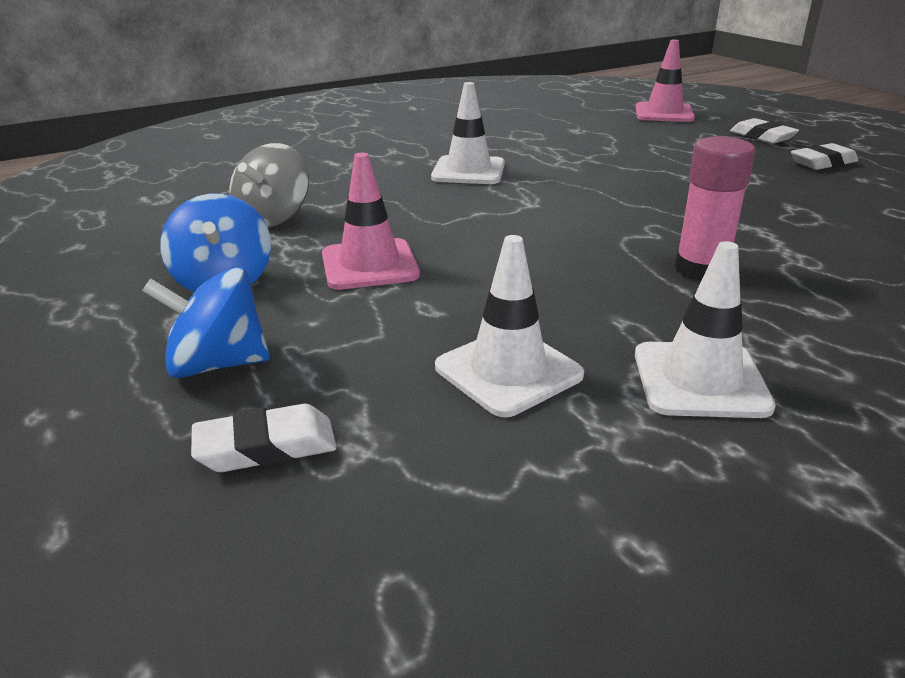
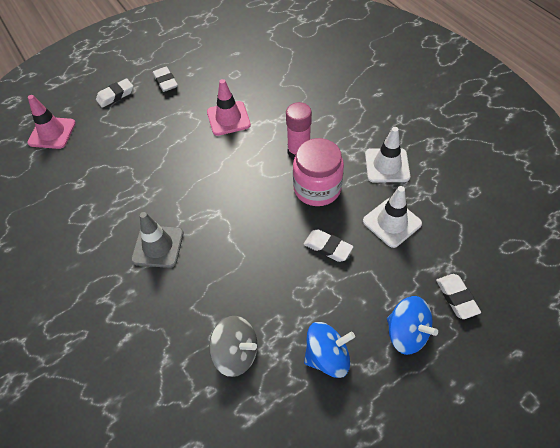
camera: 90 degrees left, 25 degrees up
blue spinning top [142,267,270,378] -> blue spinning top turned 45 degrees counterclockwise [387,296,438,355]
pink traffic cone [322,153,420,290] -> pink traffic cone moved to [207,79,251,136]
white traffic cone [431,82,505,184] -> grey traffic cone [131,212,184,268]
none -> pink jar [293,138,344,206]
none -> white eraser [304,229,353,262]

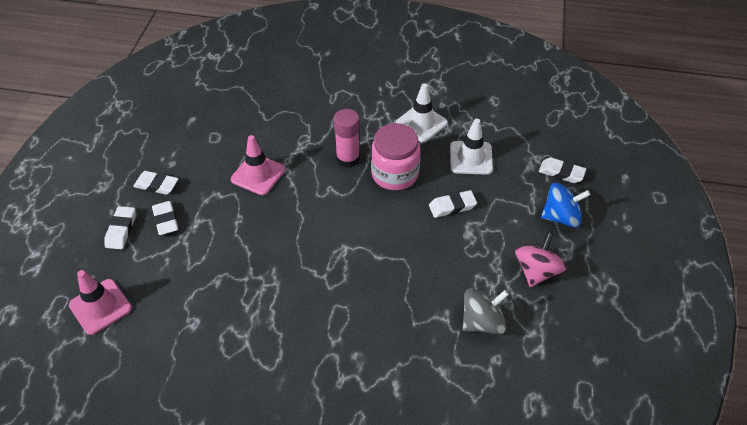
camera: 50 degrees left, 5 degrees down
grey traffic cone [131,212,184,268] -> none
blue spinning top [304,322,355,378] -> pink spinning top [515,232,567,287]
none -> white eraser [152,201,179,235]

